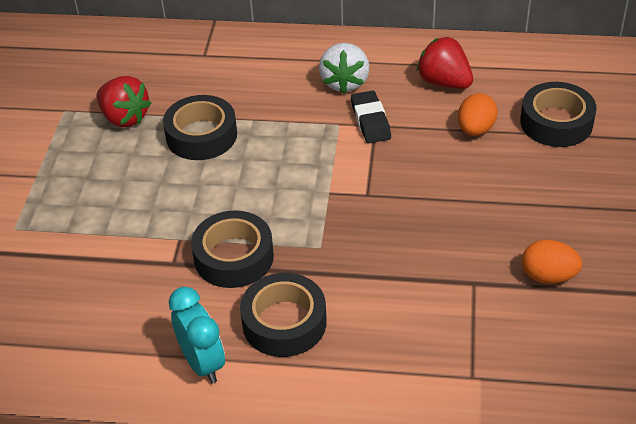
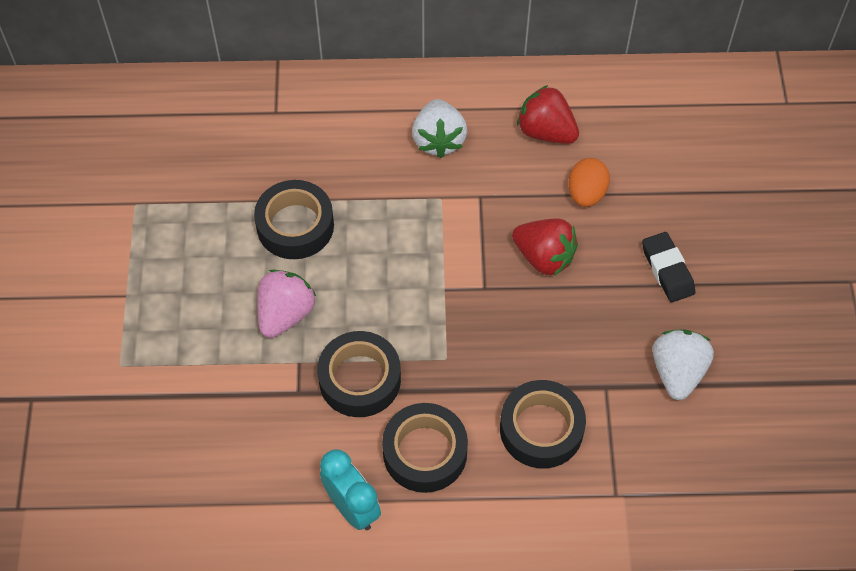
camera: 10 degrees left, 15 degrees up
red strawberry [97,76,151,128] -> red strawberry moved to [512,218,578,276]
black eraser [351,90,391,143] -> black eraser moved to [642,232,696,302]
black tape [520,82,596,147] -> black tape moved to [500,380,586,469]
orange egg [522,240,582,284] -> white strawberry [653,330,714,400]
none -> pink strawberry [257,269,316,338]

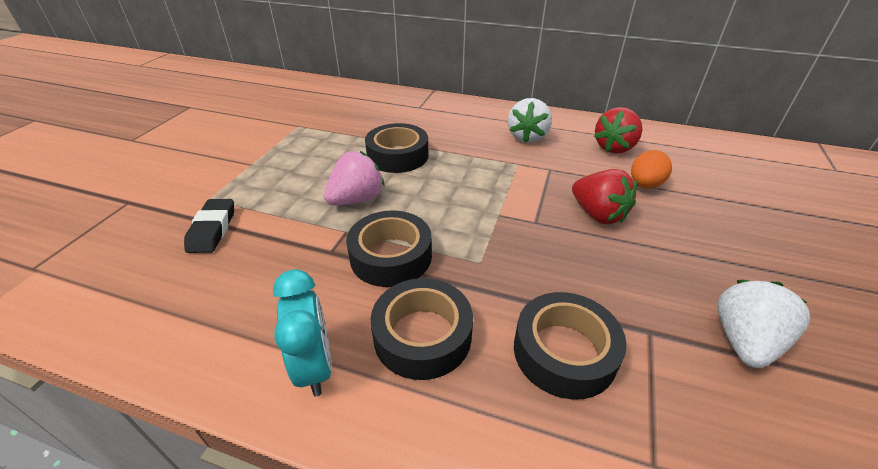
camera: 20 degrees right, 20 degrees down
red strawberry [517,85,579,144] -> red strawberry turned 105 degrees counterclockwise [594,107,642,154]
black eraser [642,232,696,302] -> black eraser moved to [184,199,234,253]

